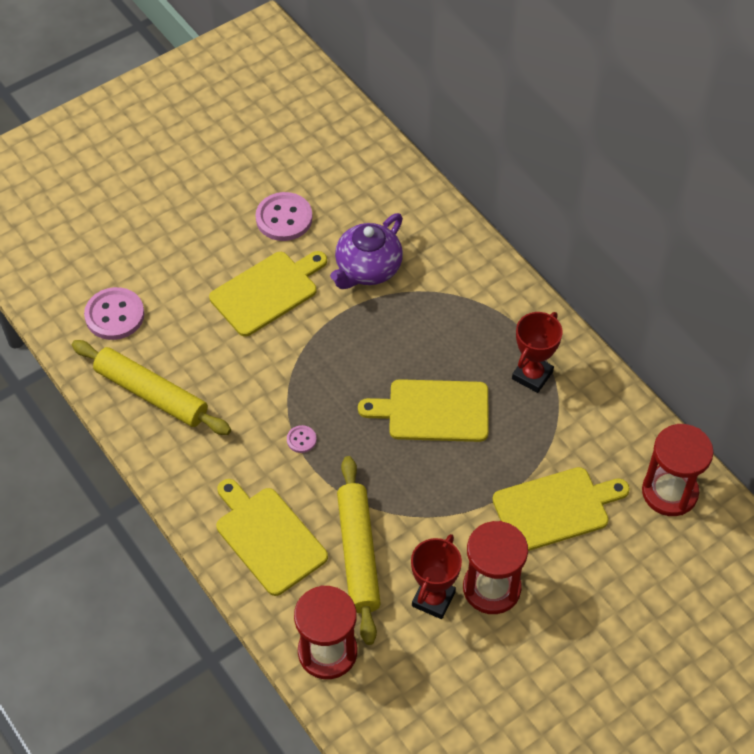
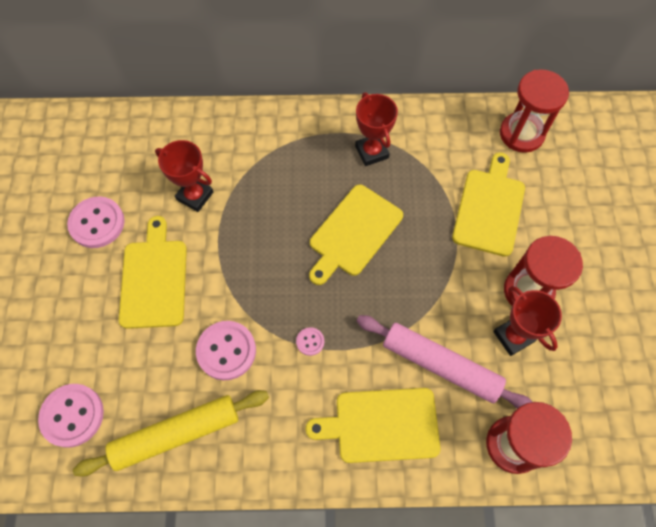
camera: 55 degrees left, 10 degrees up
purple teapot [330,213,403,289] -> red trophy [155,140,213,212]
yellow rolling pin [337,456,381,645] -> pink rolling pin [357,315,532,408]
none -> pink button [196,321,256,380]

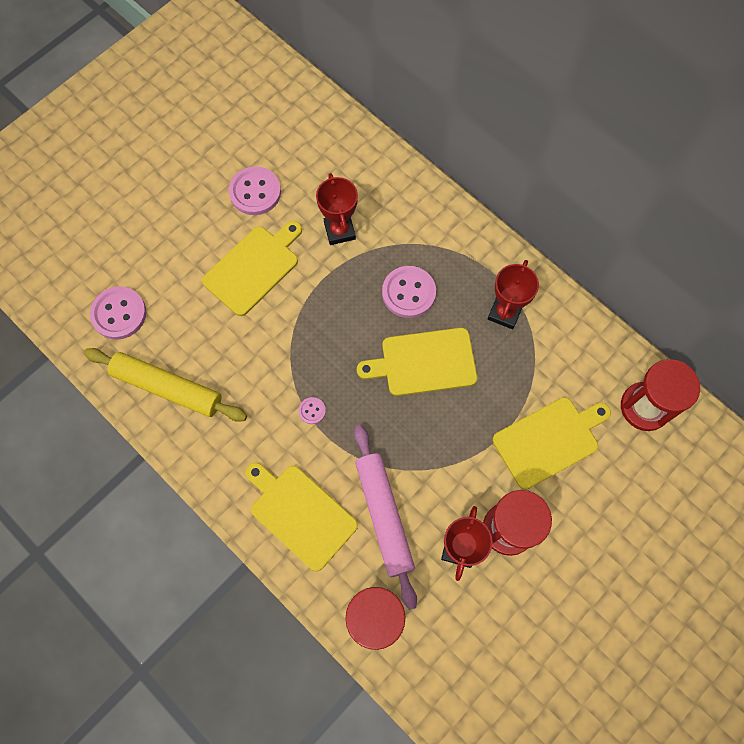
camera: 45 degrees right, 5 degrees up
pink button [196,321,256,380] -> pink button moved to [382,266,436,318]

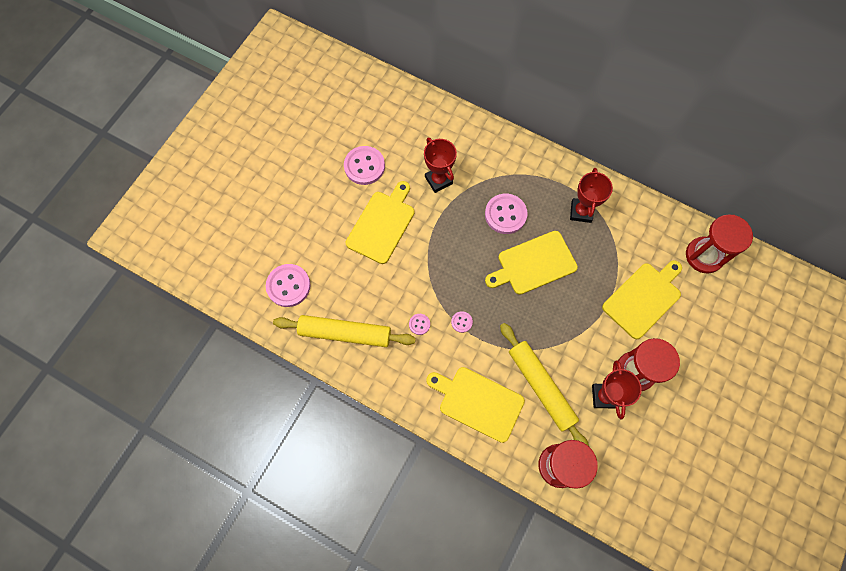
camera: 15 degrees left, 0 degrees up
pink rolling pin [354,425,417,610] -> yellow rolling pin [500,323,589,446]
none -> pink button [409,314,430,335]

